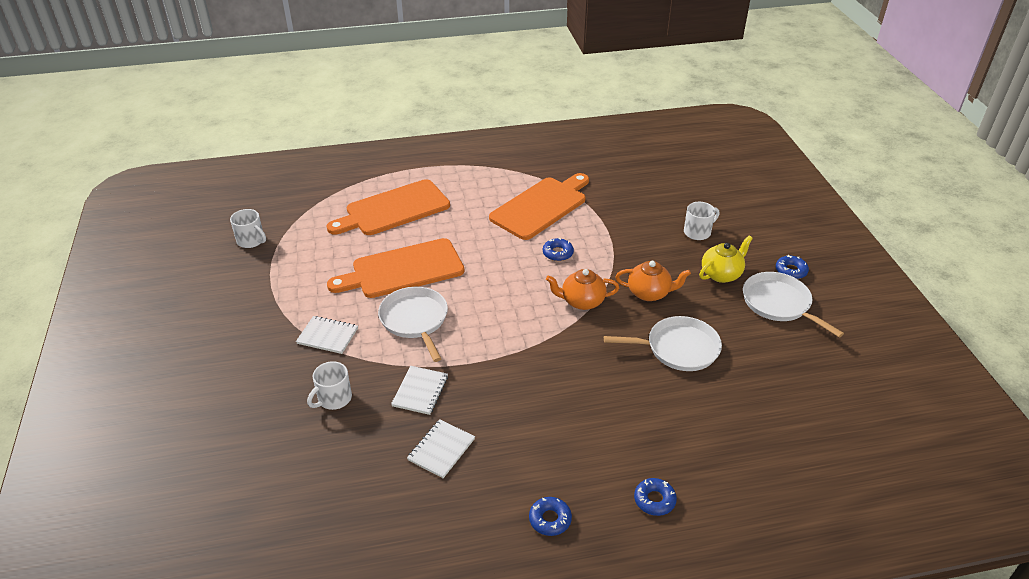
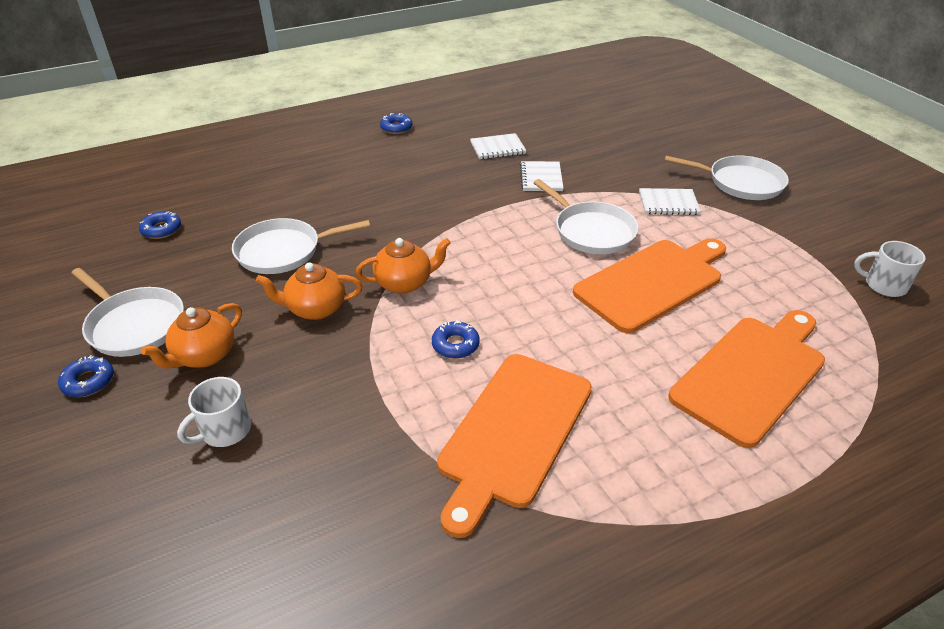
camera: 165 degrees right, 0 degrees up
white mug [307,361,352,410] -> none
white notebook [407,419,475,478] -> white notebook turned 60 degrees clockwise [470,133,526,159]
blue donut [634,478,677,516] -> blue donut moved to [139,211,181,239]
yellow teapot [699,236,753,283] -> orange teapot [141,303,242,369]
none -> white pan [665,156,789,200]

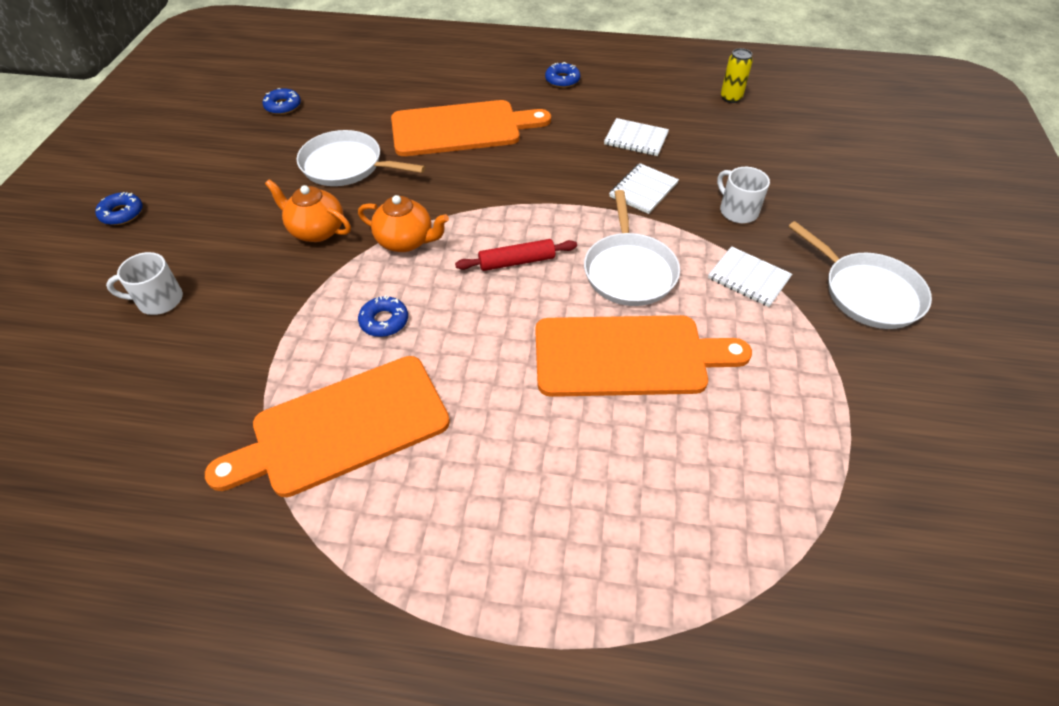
camera: 35 degrees right, 10 degrees up
white pan [71,268,184,357] -> none
orange teapot [141,303,242,369] -> none
orange cutting board [668,310,825,448] -> orange cutting board moved to [391,100,551,156]
white mug [854,241,926,297] -> white mug moved to [717,167,770,223]
none -> red rolling pin [455,239,577,271]
none -> yellow can [721,48,753,103]

